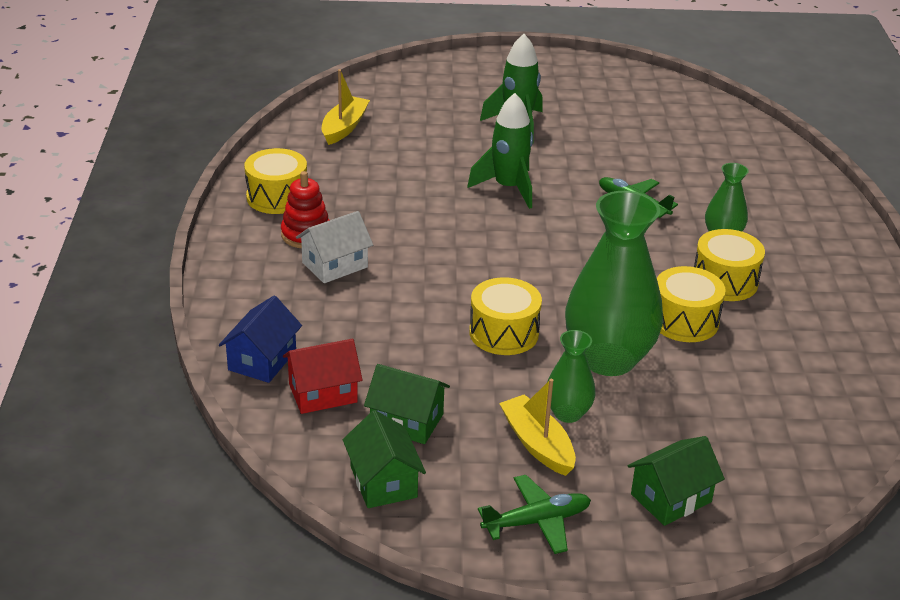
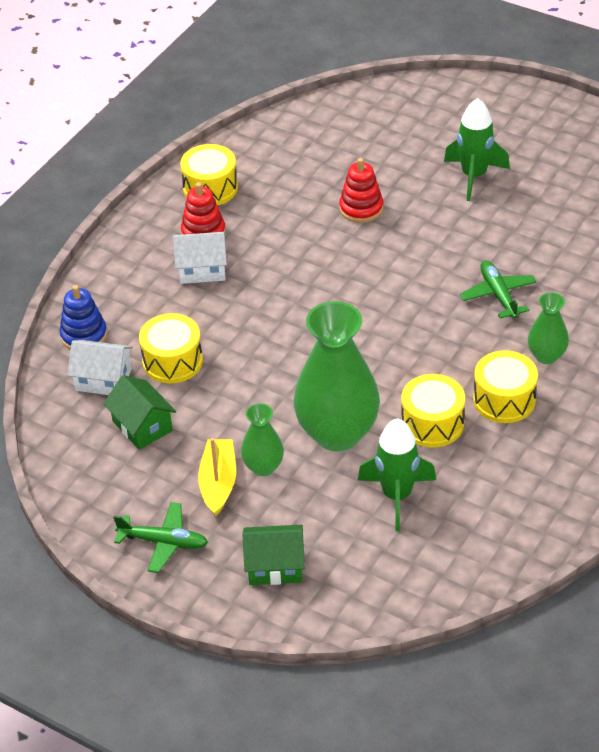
camera: 35 degrees right, 10 degrees up
blue house [219,296,302,383] -> blue stacking toy [59,285,107,350]
red house [283,339,363,414] -> white house [68,340,133,395]
yellow boat [322,69,370,145] -> none
green house [343,410,426,508] -> none
green rocket [467,93,533,209] -> green rocket moved to [357,418,436,531]
yellow drum [469,277,542,355] -> yellow drum moved to [139,313,203,384]
none -> red stacking toy [339,158,383,223]

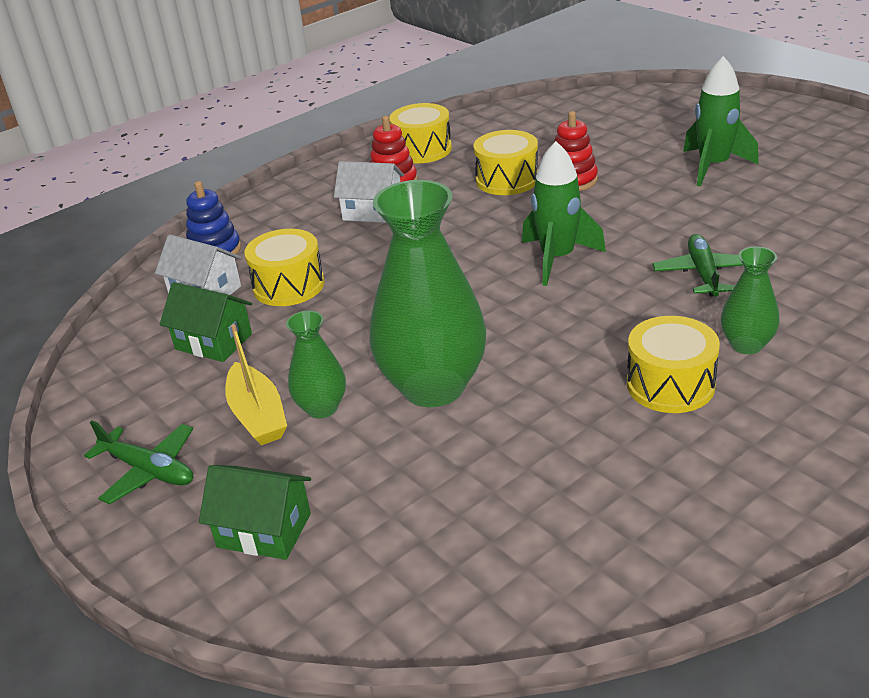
camera: 20 degrees right, 10 degrees down
green house [103,375,176,450] -> green house turned 45 degrees counterclockwise [160,282,252,362]
yellow boat [198,438,236,516] -> yellow boat turned 135 degrees clockwise [225,324,287,445]
green rocket [357,418,436,531] -> green rocket moved to [522,141,606,286]
yellow drum [401,374,465,447] -> yellow drum moved to [473,130,538,195]

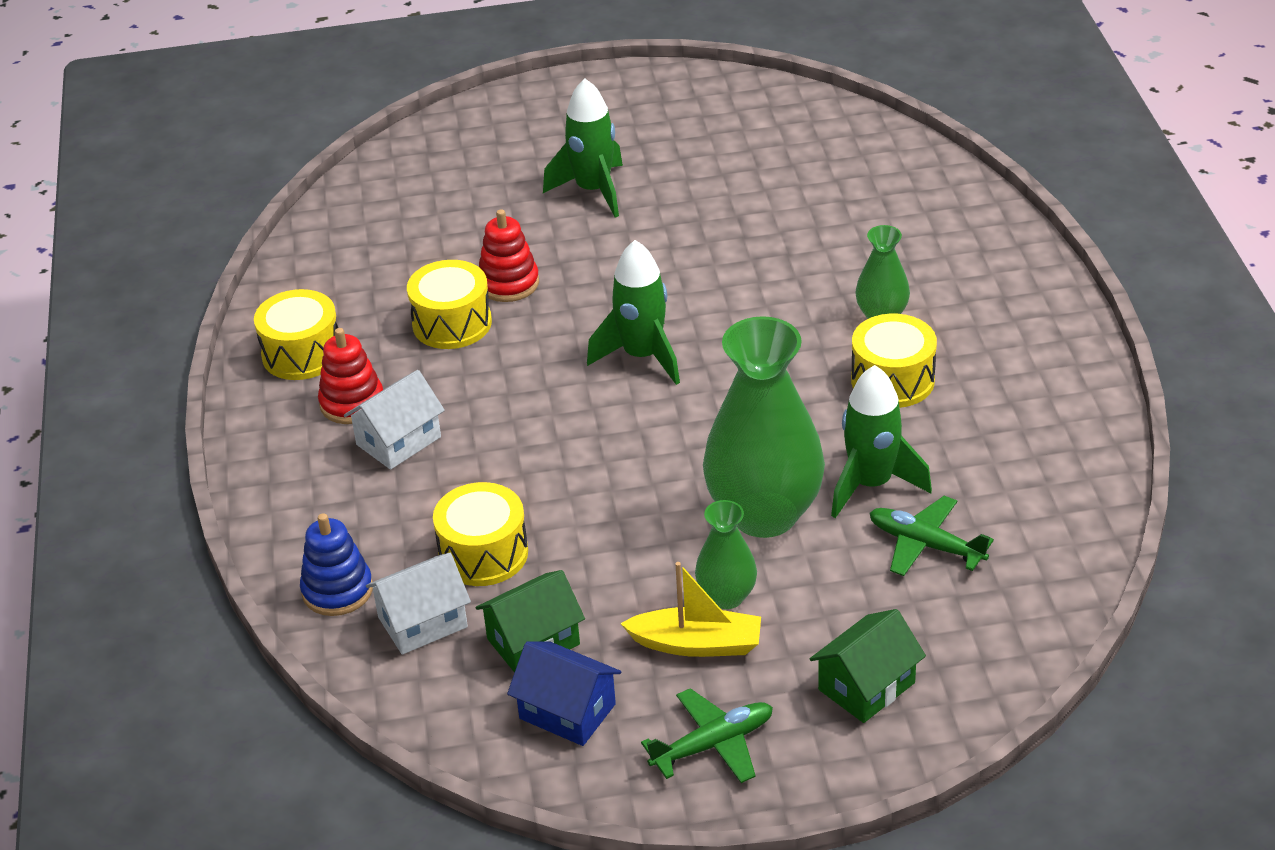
camera: 60 degrees left, 5 degrees up
green plane [652,234,743,297] -> green plane moved to [870,496,994,576]
none -> blue house [507,641,621,746]
none -> green rocket [831,365,932,518]

